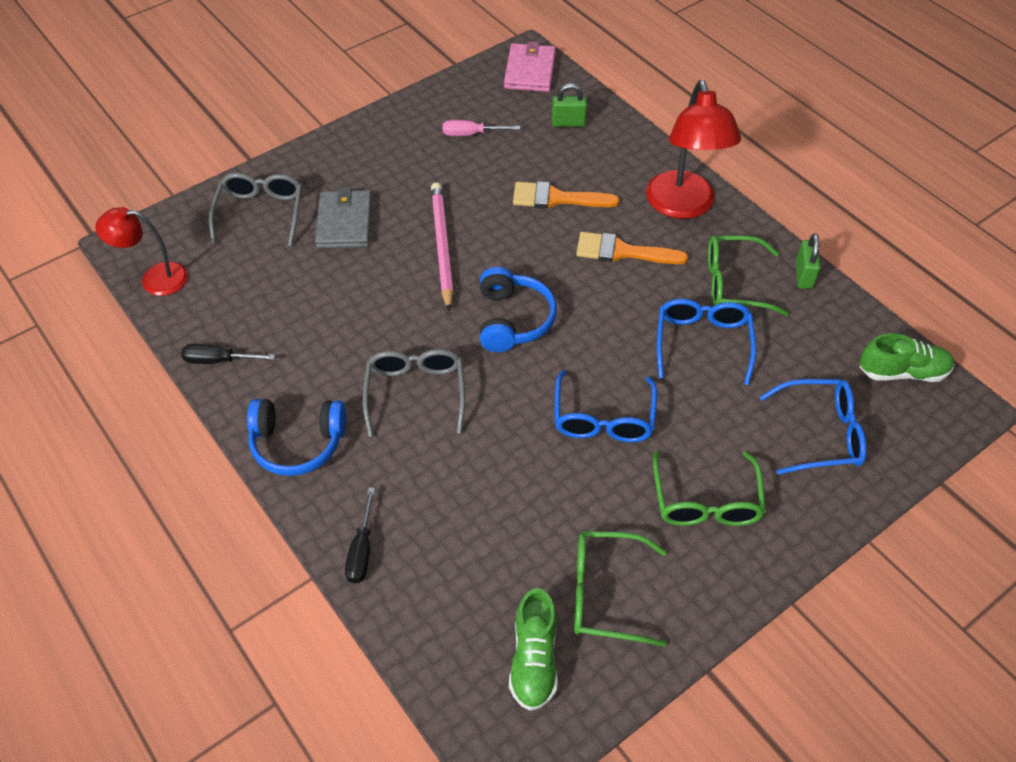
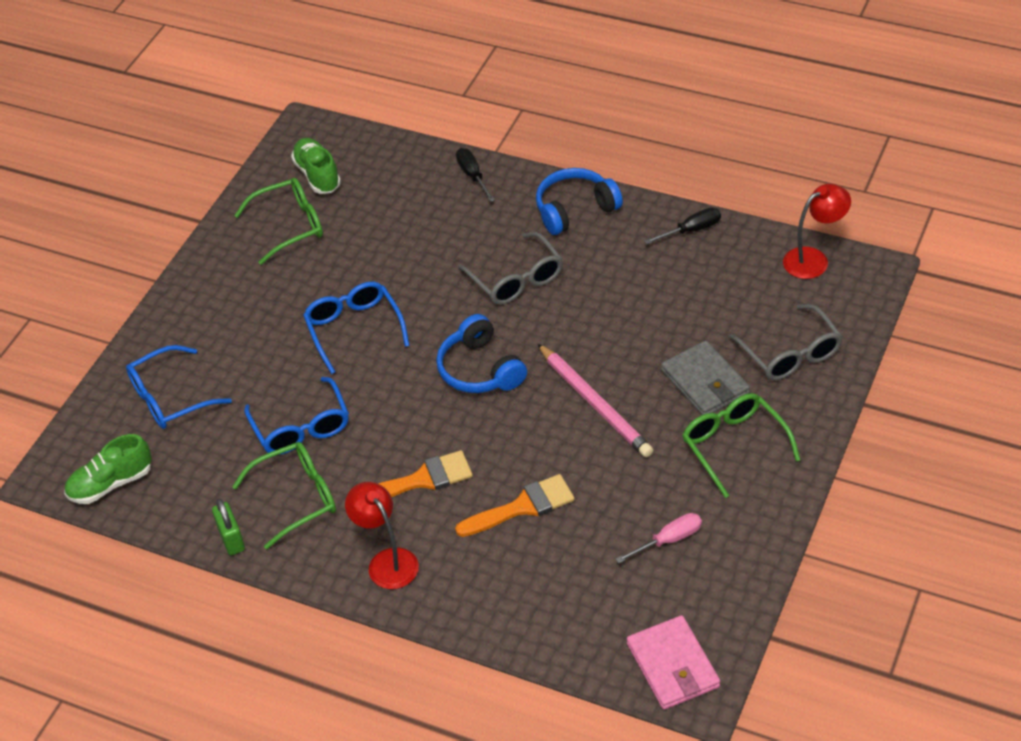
camera: 155 degrees right, 5 degrees down
green padlock [552,83,587,127] -> none
red lamp [646,80,741,219] -> red lamp [345,482,419,589], size x0.62
green glasses [653,451,766,526] -> green glasses moved to [682,393,800,498]

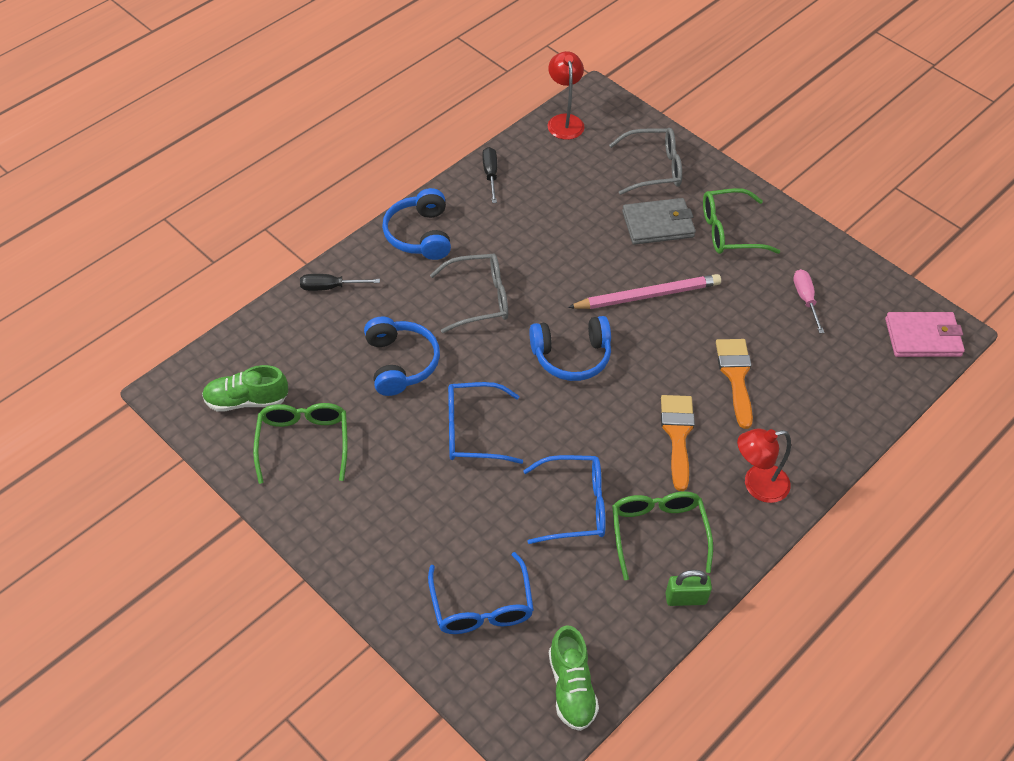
camera: 75 degrees left, 5 degrees up
none -> blue headphones [364,316,440,396]

